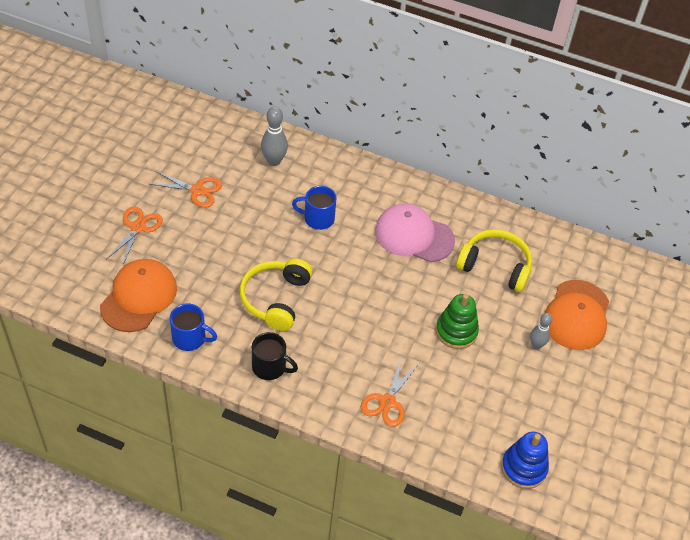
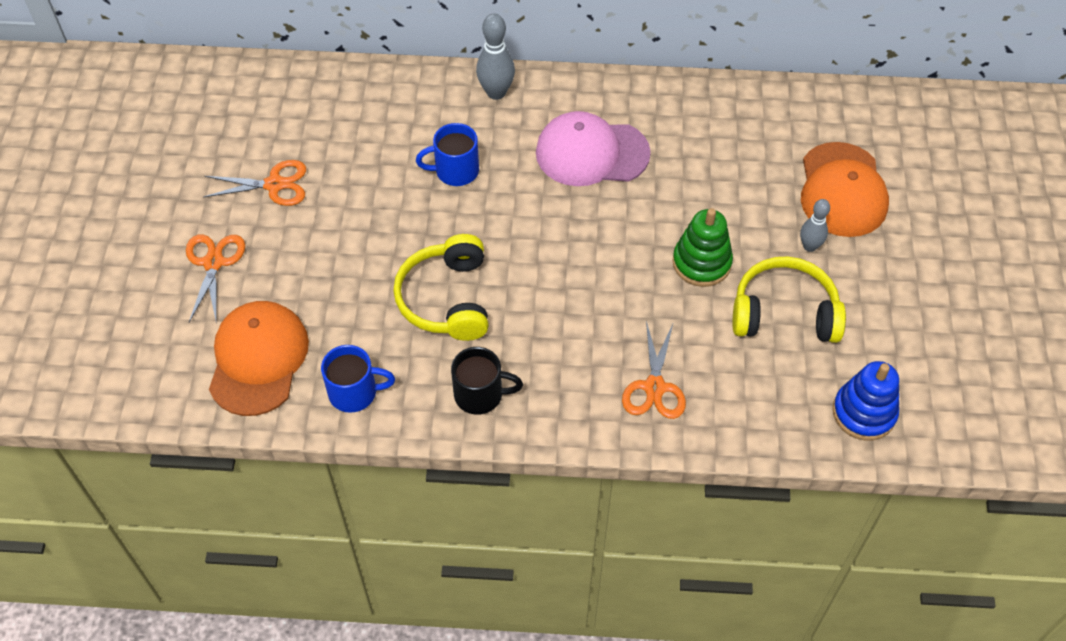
camera: 15 degrees left, 5 degrees up
grey bowling pin [261,106,288,166] -> grey bowling pin moved to [476,13,515,100]
yellow headphones [456,229,532,292] -> yellow headphones moved to [733,256,846,343]

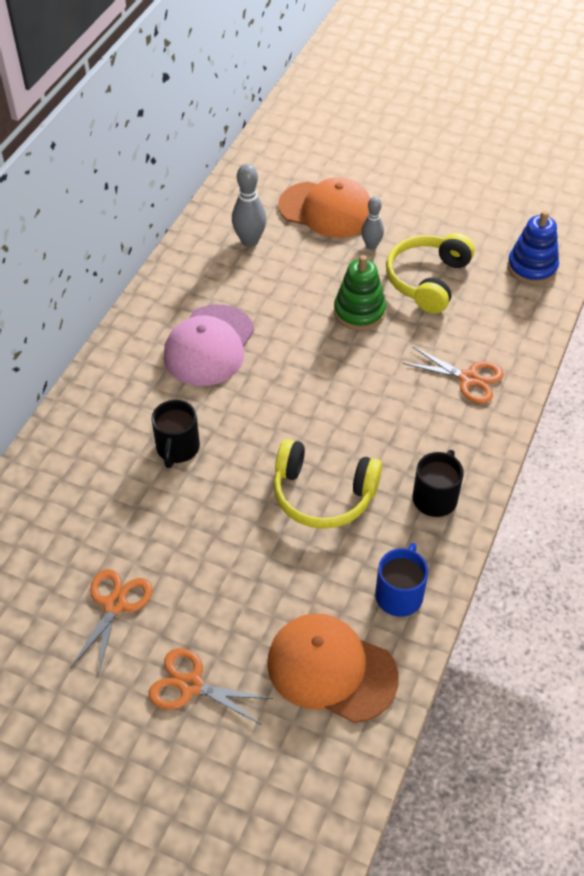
camera: 70 degrees left, 5 degrees down
blue mug [416,123,479,186] -> black mug [151,400,200,468]
grey bowling pin [476,13,515,100] -> grey bowling pin moved to [232,164,267,247]

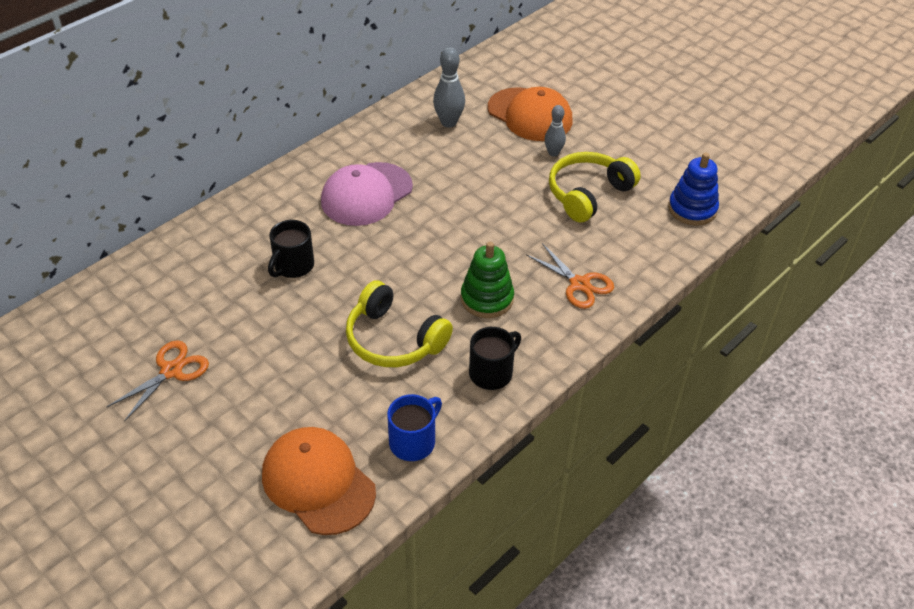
camera: 20 degrees right, 5 degrees down
orange scissors [149,648,273,725] -> none
green stacking toy [334,255,386,331] -> green stacking toy moved to [461,242,514,318]

